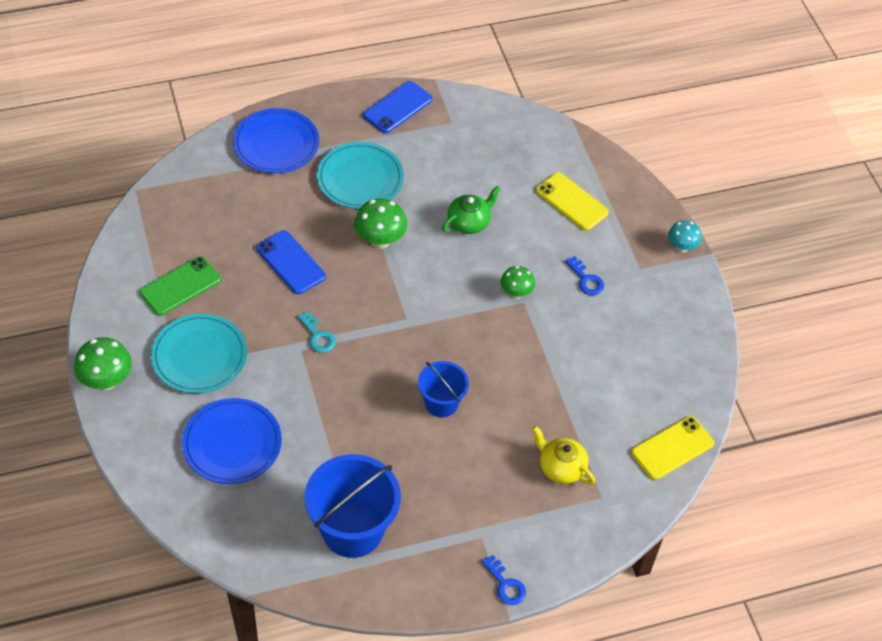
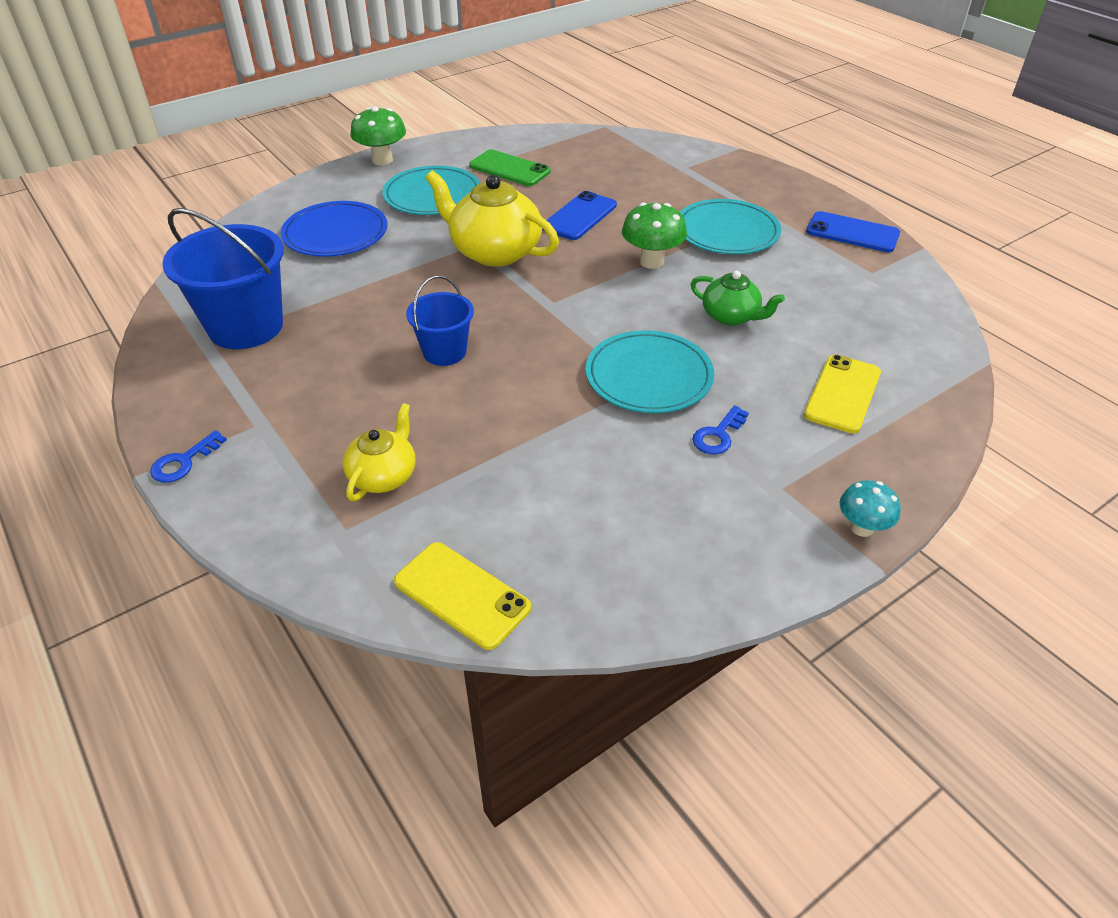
camera: 75 degrees right, 10 degrees down
blue plate [233,108,319,173] -> none
turquoise key [298,311,336,353] -> yellow teapot [425,170,559,267]
green mushroom [501,266,535,299] -> turquoise plate [586,330,714,413]

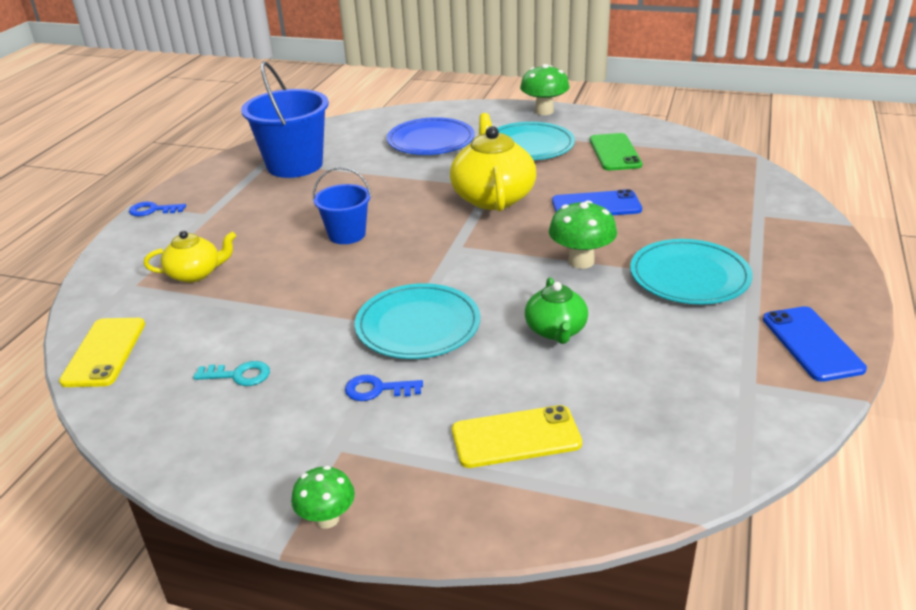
camera: 55 degrees right, 10 degrees down
turquoise mushroom [840,480,901,537] -> green mushroom [291,466,355,529]
none -> turquoise key [193,361,270,386]

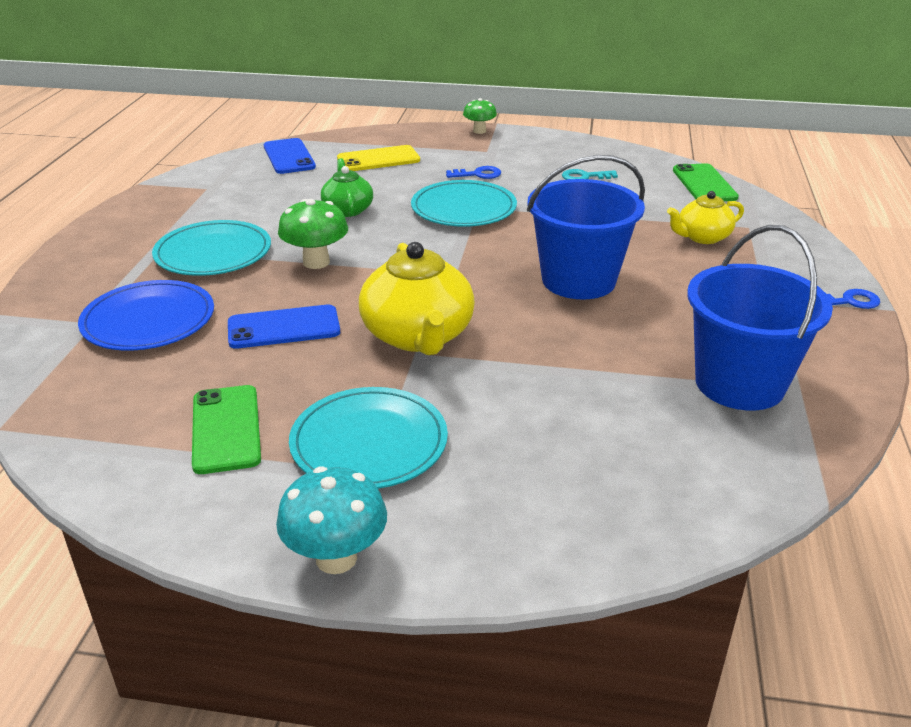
camera: 170 degrees right, 0 degrees up
yellow phone [59,318,145,387] -> green phone [673,163,739,201]
blue bucket [313,167,372,244] -> blue bucket [527,155,645,300], size x1.74
blue plate [387,117,475,155] -> blue plate moved to [78,280,214,350]
green mushroom [520,64,569,115] -> turquoise mushroom [276,466,387,574]
blue phone [763,306,867,382] -> blue phone moved to [264,138,316,174]

